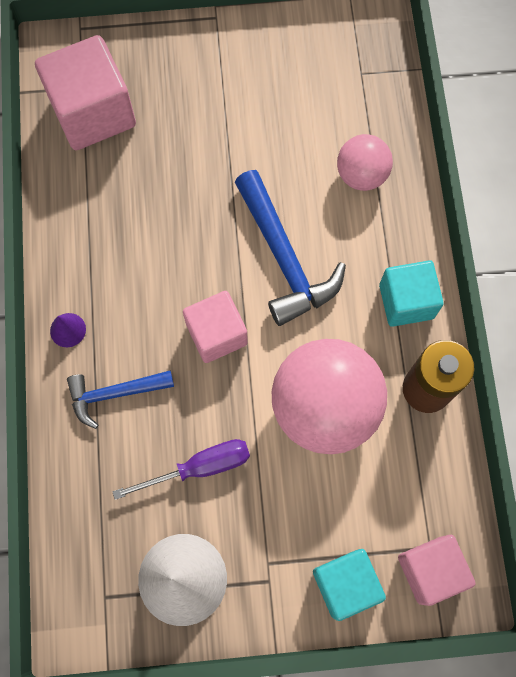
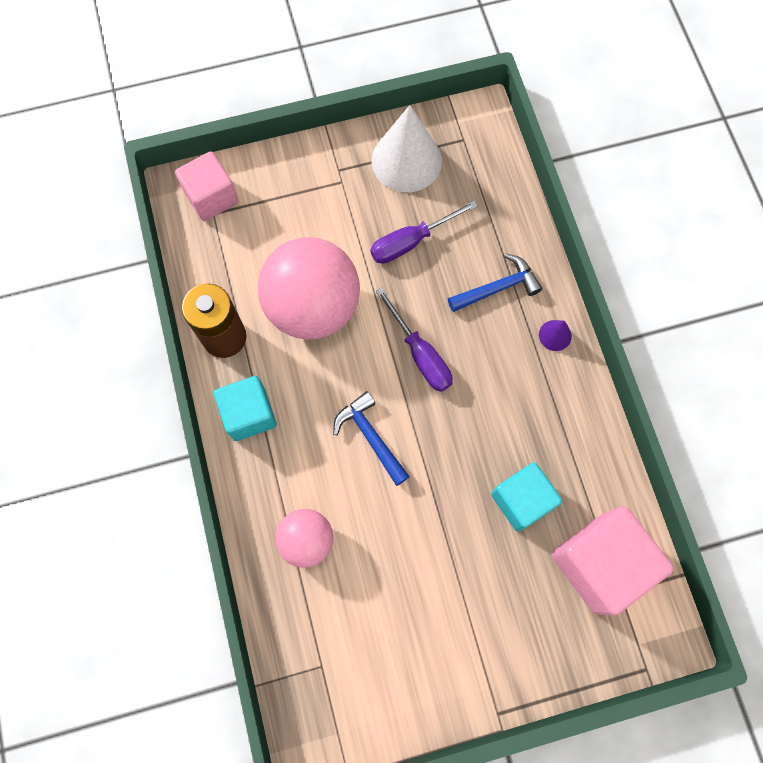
camera: 170 degrees right, 0 degrees up
pink cube [183,291,248,363] -> purple screwdriver [376,287,453,392]
blue hammer [235,170,346,326] -> blue hammer [333,391,410,486], size x0.63
turquoise cube [313,549,386,621] -> turquoise cube moved to [491,462,562,531]

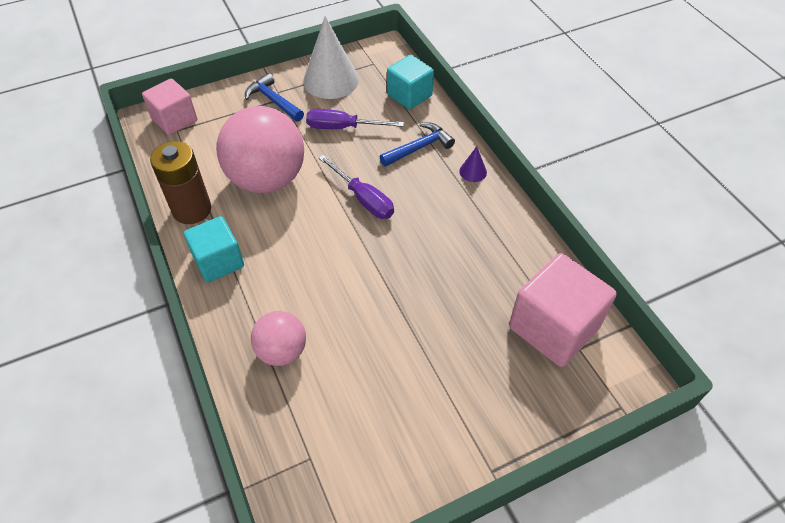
camera: 10 degrees left, 20 degrees down
blue hammer [333,391,410,486] -> blue hammer moved to [245,73,304,122]
purple screwdriver [370,201,478,264] -> purple screwdriver turned 45 degrees clockwise [306,109,404,129]
turquoise cube [491,462,562,531] -> turquoise cube moved to [387,55,434,110]

